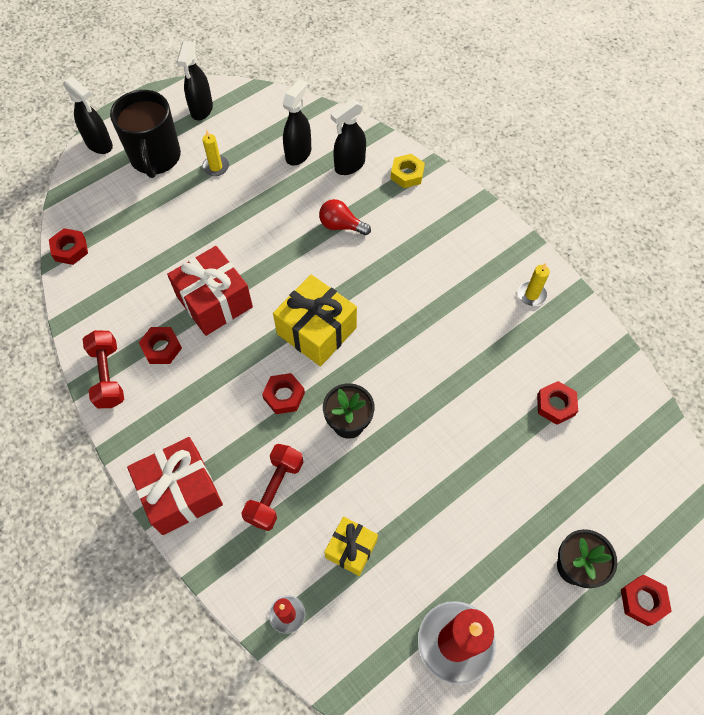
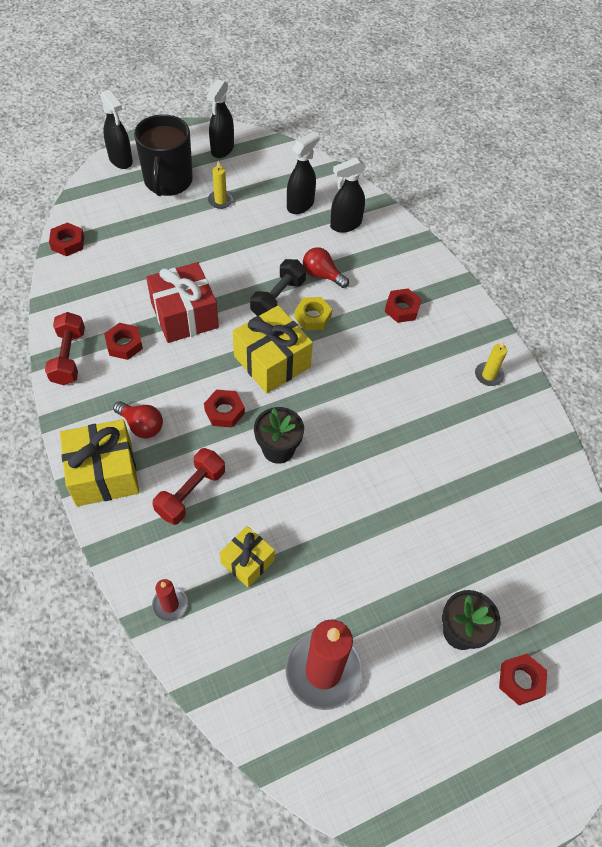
camera: 10 degrees right, 5 degrees down
red gift [127,437,223,535] -> yellow gift [60,419,139,507]
yellow nut [391,154,425,188] -> yellow nut moved to [295,297,332,330]
red nut [537,381,578,425] -> red nut moved to [385,288,422,323]
none -> red light bulb [113,401,163,438]
none -> black dumbbell [250,259,306,316]

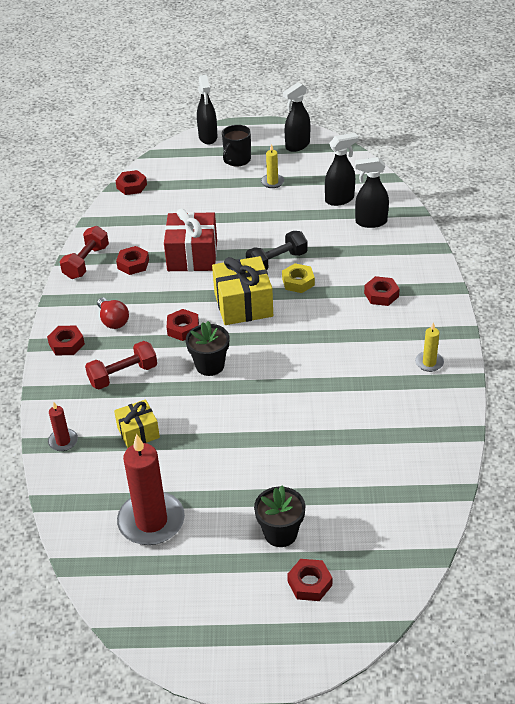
camera: 30 degrees right, 15 degrees down
yellow gift [60,419,139,507] -> red nut [47,326,85,355]
black mug [134,114,193,196] -> black mug [222,125,251,167], size x0.61
red light bulb [303,247,349,288] -> none

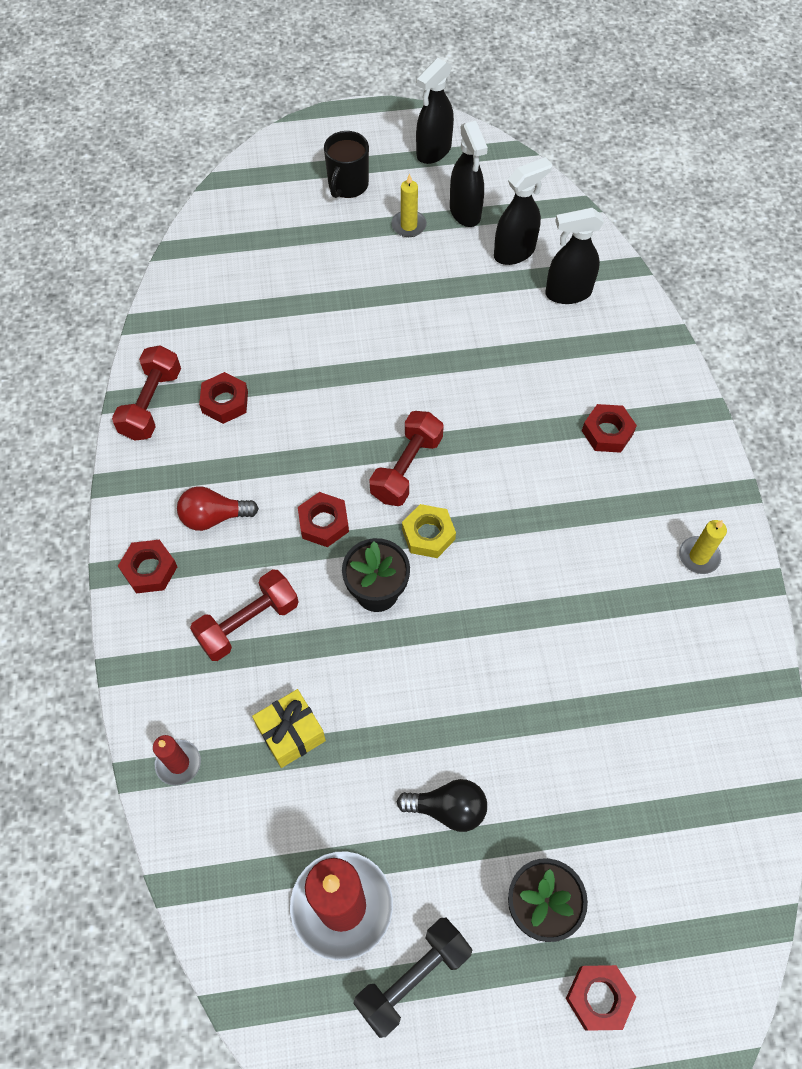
camera: 10 degrees left, 20 degrees up
red light bulb [97,298,129,329] -> red light bulb turned 120 degrees clockwise [177,486,259,531]
red nut [115,170,147,195] -> none
red gift [164,208,217,271] -> none
black spray bottle [197,75,218,144] -> black spray bottle moved to [450,121,488,227]
yellow gift [212,256,273,325] -> red dumbbell [369,411,444,506]
black dumbbell [246,231,308,270] -> black dumbbell moved to [353,918,473,1038]
yellow nut [282,263,315,293] -> yellow nut moved to [402,504,456,558]
none -> black light bulb [397,779,487,832]

